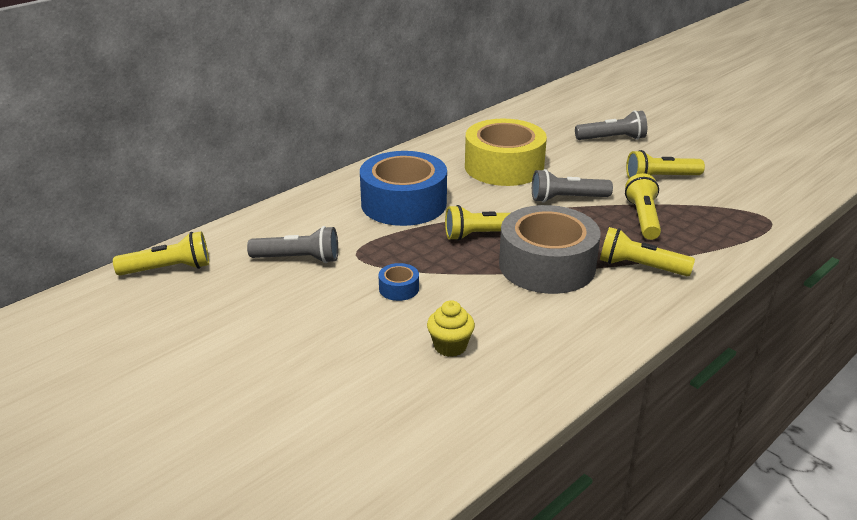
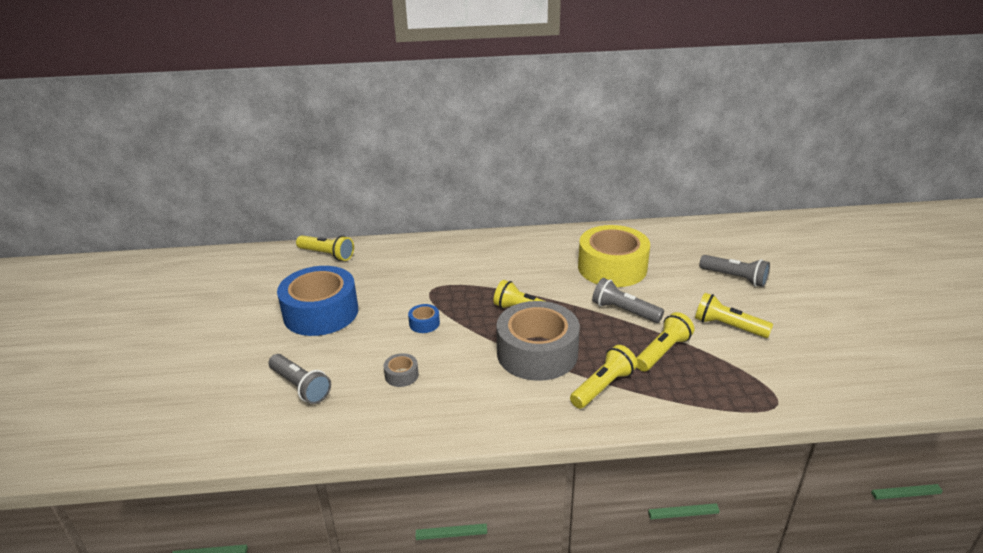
camera: 40 degrees right, 0 degrees up
grey flashlight [247,226,338,263] -> grey flashlight moved to [269,354,331,404]
blue tape [360,151,447,226] -> blue tape moved to [277,266,358,336]
yellow cupcake [427,300,475,357] -> grey tape [384,353,419,387]
yellow flashlight [600,227,695,276] -> yellow flashlight turned 75 degrees clockwise [570,345,637,409]

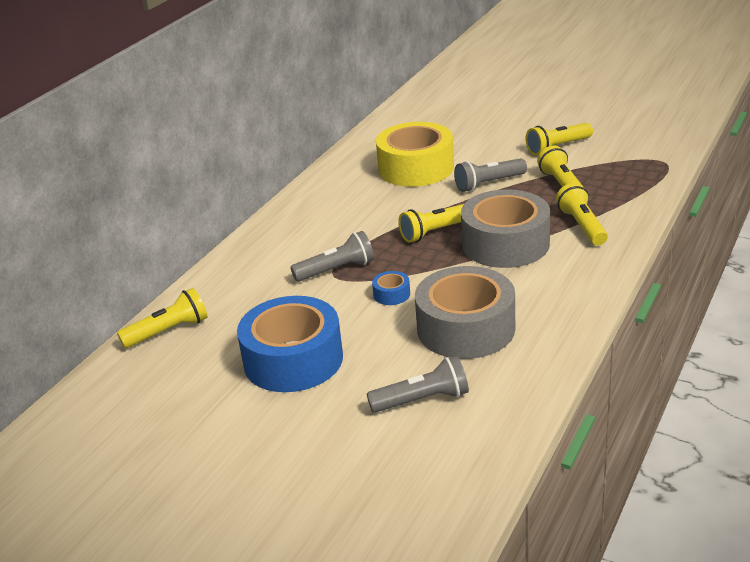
camera: 55 degrees left, 0 degrees up
grey tape [384,353,419,387] -> grey tape [415,266,515,359], size x2.50
grey flashlight [700,255,770,287] -> grey flashlight moved to [291,231,374,282]

